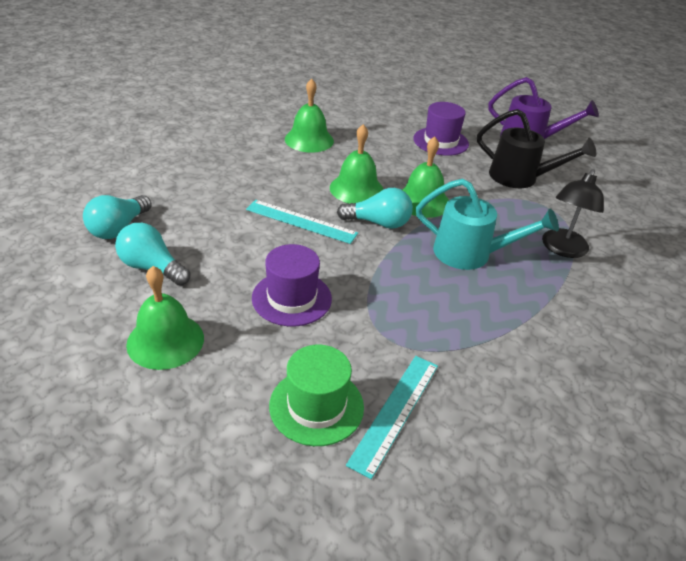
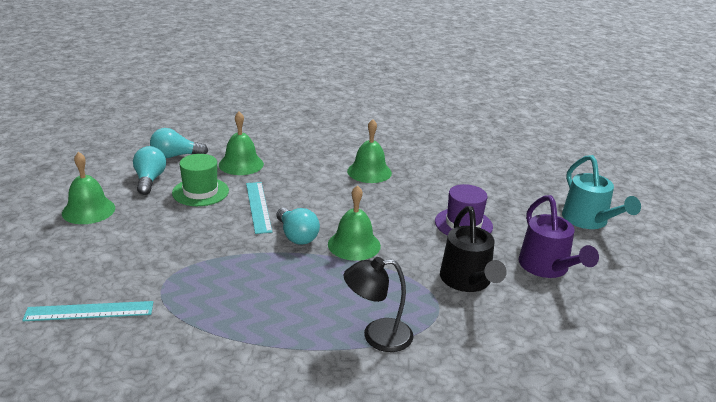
camera: 55 degrees right, 10 degrees down
purple hat [252,244,332,326] -> none
green hat [269,345,364,446] -> green hat moved to [172,154,229,206]
green bell [330,124,383,204] -> green bell moved to [219,111,264,175]
turquoise watering can [416,178,559,270] -> turquoise watering can moved to [562,155,641,229]

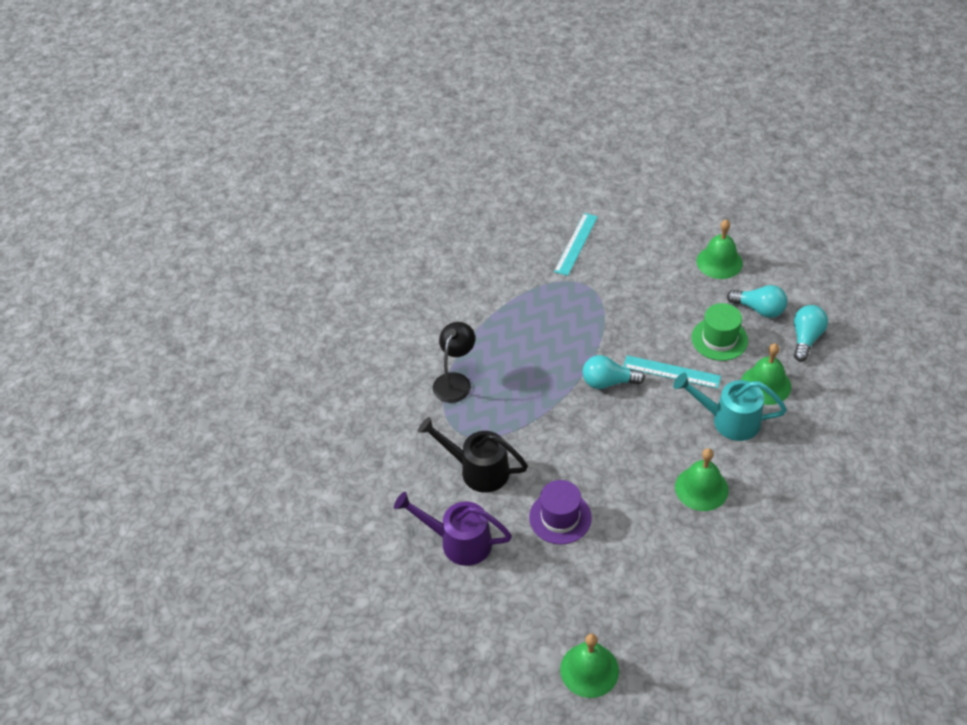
camera: 125 degrees right, 20 degrees up
green bell [328,185,381,261] -> green bell moved to [560,633,619,698]
turquoise watering can [562,155,641,229] -> turquoise watering can moved to [673,373,787,441]

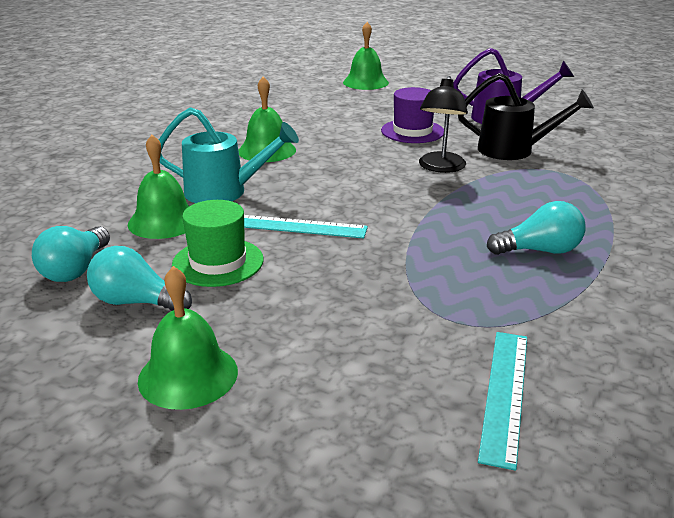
camera: 170 degrees right, 20 degrees down
black lamp [433,322,475,403] -> black lamp moved to [419,76,468,173]
turquoise light bulb [582,355,645,389] -> turquoise light bulb moved to [487,201,585,255]

